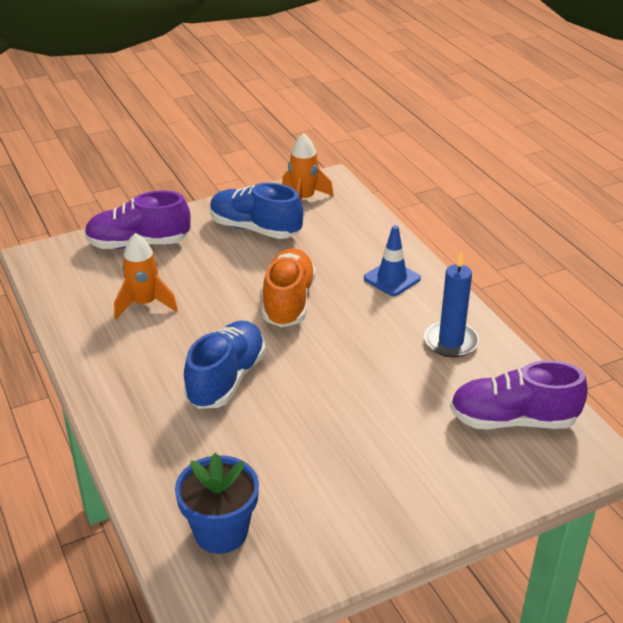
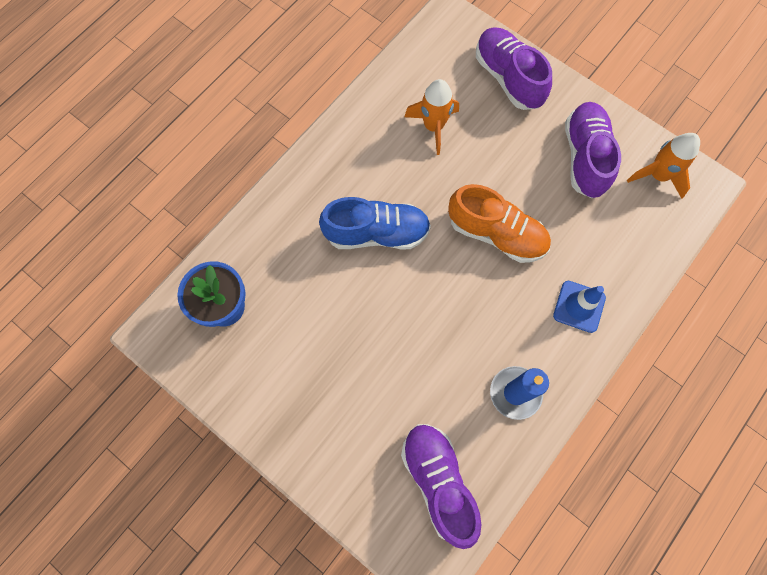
camera: 65 degrees right, 35 degrees up
blue shoe [210,183,304,239] -> purple shoe [565,102,621,198]
orange shoe [262,248,316,327] -> orange shoe turned 45 degrees clockwise [448,184,551,263]

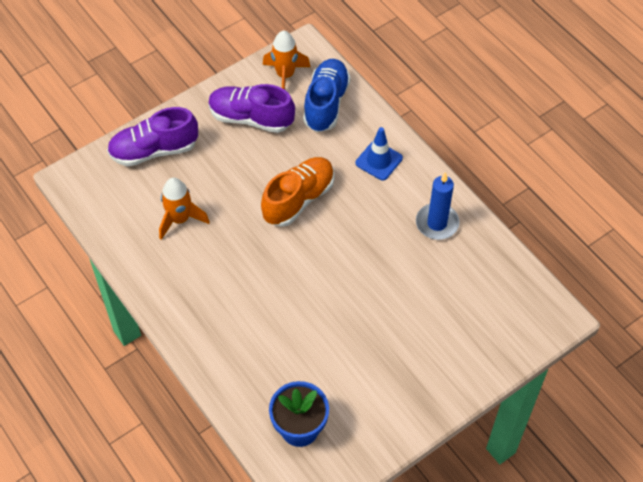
camera: 75 degrees left, 15 degrees down
blue shoe [319,197,431,250] -> blue shoe moved to [303,59,351,132]
purple shoe [401,424,481,549] -> none

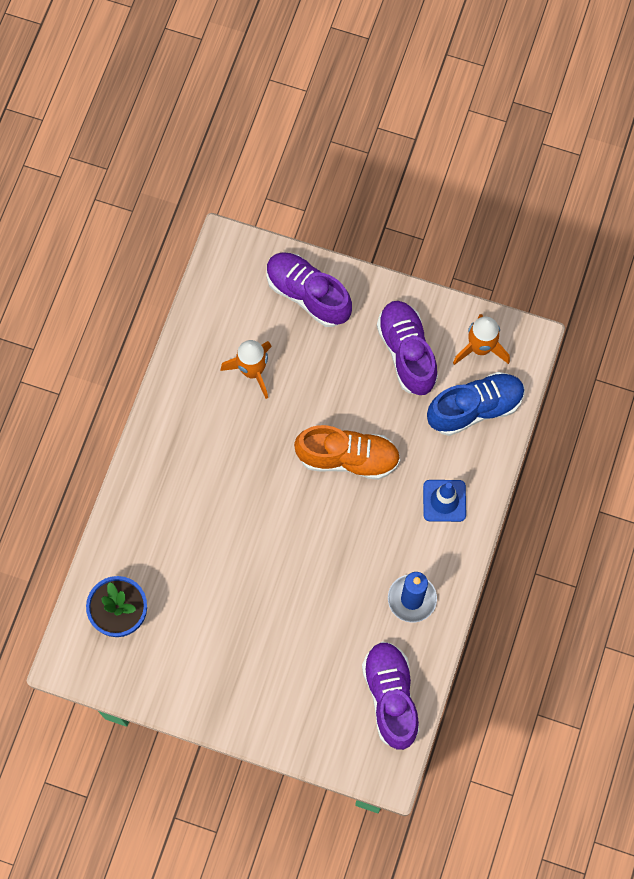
camera: 55 degrees right, 15 degrees up
none -> purple shoe [362,641,419,750]

